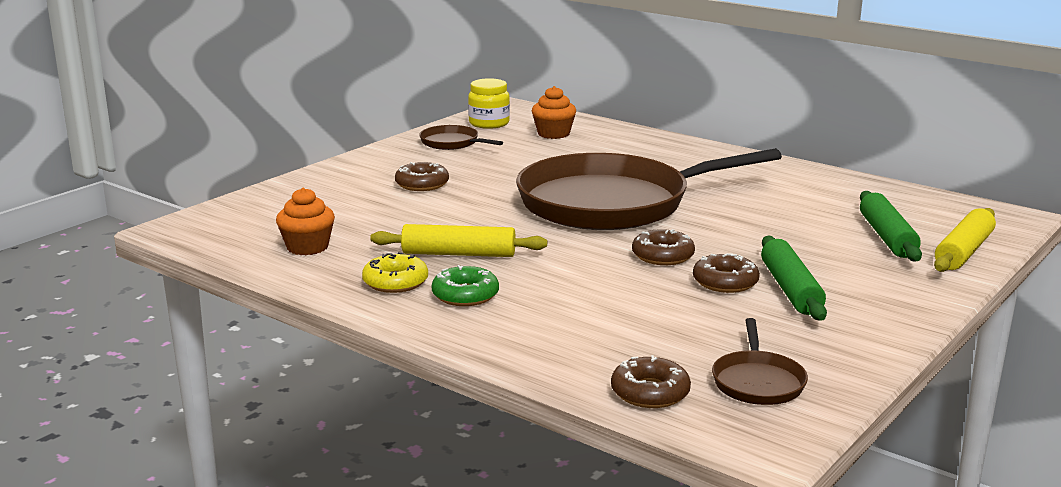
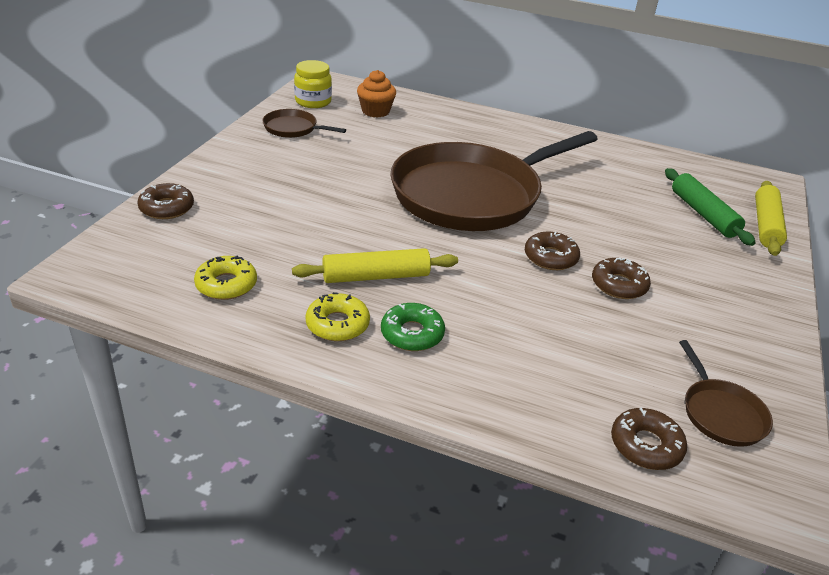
camera: 20 degrees left, 15 degrees up
orange cupcake [276,188,335,255] -> yellow donut [194,256,257,300]
brown donut [395,162,449,191] -> brown donut moved to [137,183,194,219]
green rolling pin [761,236,827,321] -> none

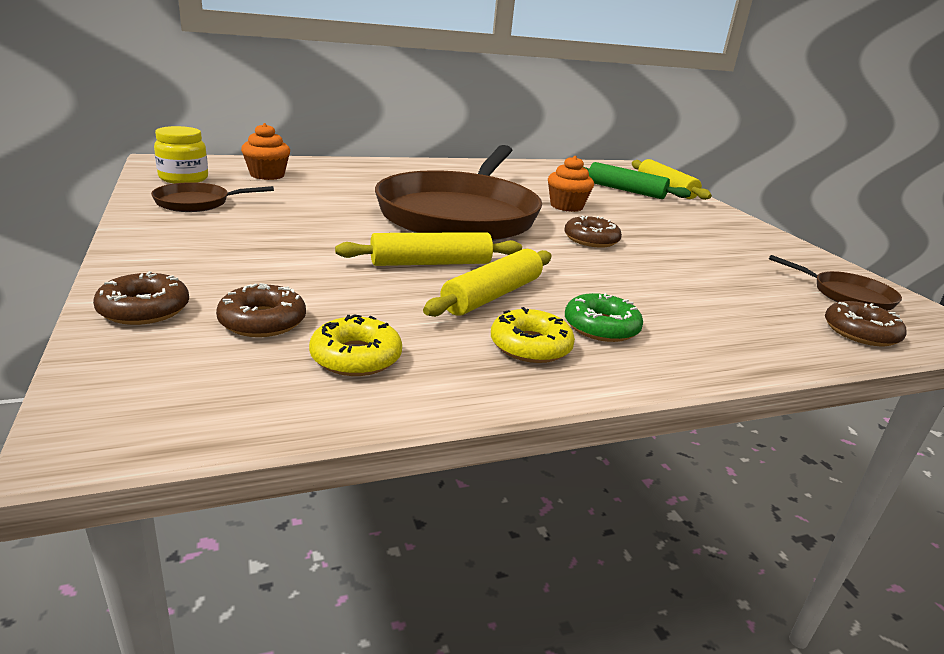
camera: 40 degrees left, 10 degrees down
brown donut [592,258,651,299] -> brown donut moved to [216,283,306,337]
none -> yellow rolling pin [335,232,522,266]
none -> orange cupcake [548,156,594,212]

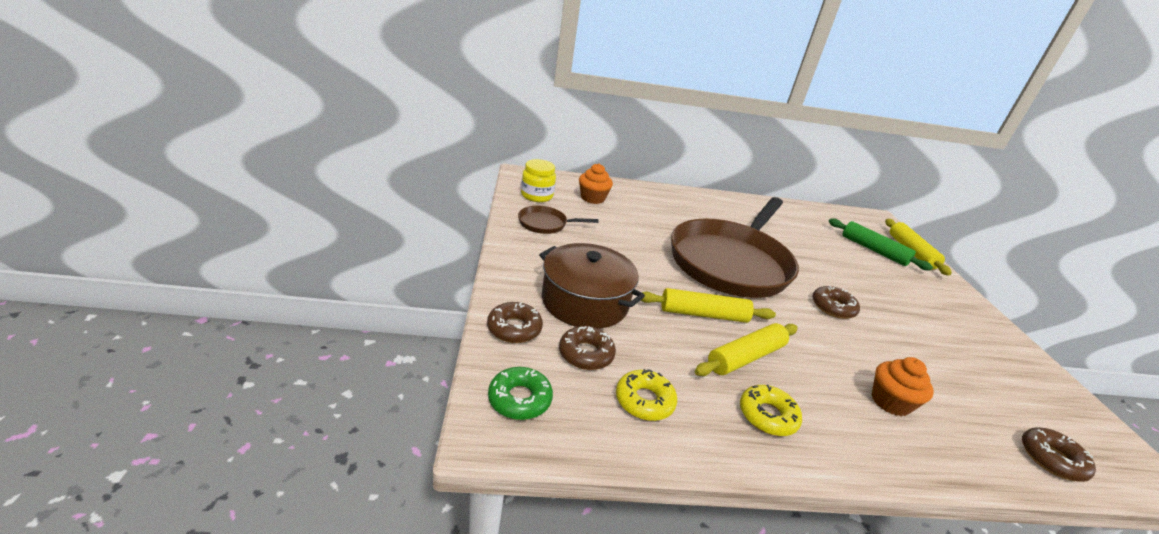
camera: 15 degrees right, 5 degrees up
orange cupcake [548,156,594,212] -> orange cupcake moved to [872,357,934,416]
green donut [565,293,643,342] -> green donut moved to [488,367,553,420]
brown pan [769,255,902,311] -> none
none -> brown pot [539,243,645,329]

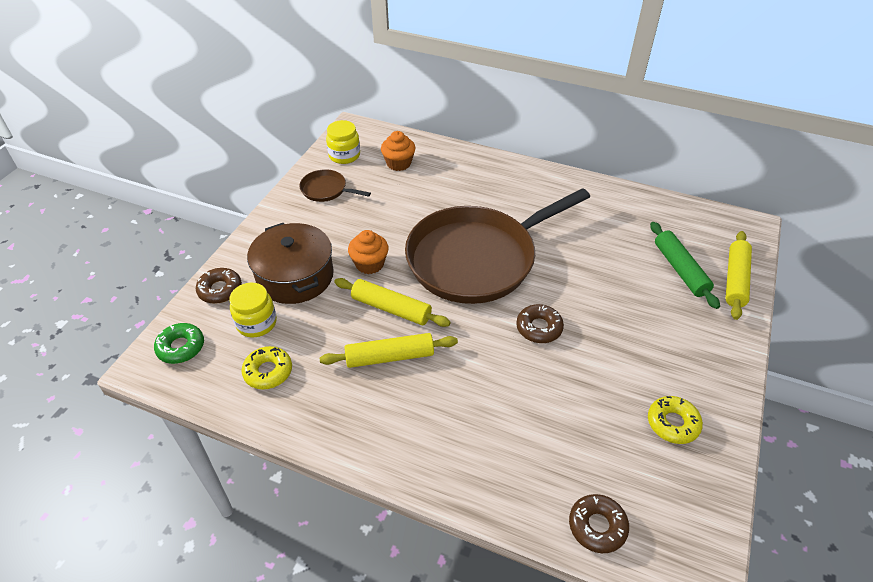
camera: 30 degrees right, 15 degrees up
brown donut [559,326,616,370] -> yellow jar [229,283,277,337]
yellow donut [740,385,802,436] -> yellow donut moved to [648,396,703,444]
orange cupcake [872,357,934,416] -> orange cupcake moved to [348,230,389,274]

